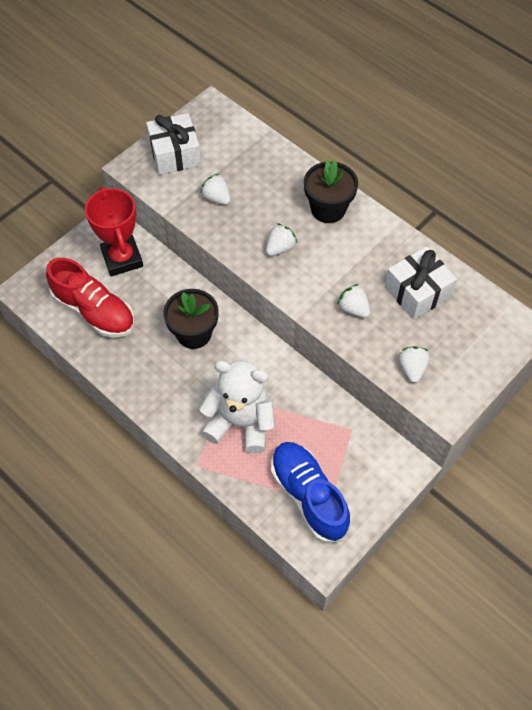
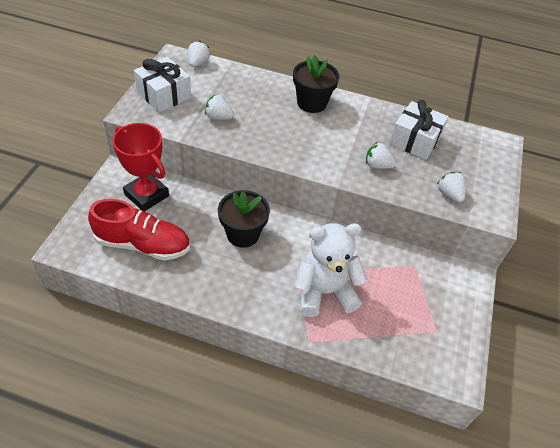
camera: 30 degrees left, 10 degrees down
white strawberry [266,223,297,256] -> white strawberry moved to [188,41,211,67]
blue shoe [271,442,350,543] -> none

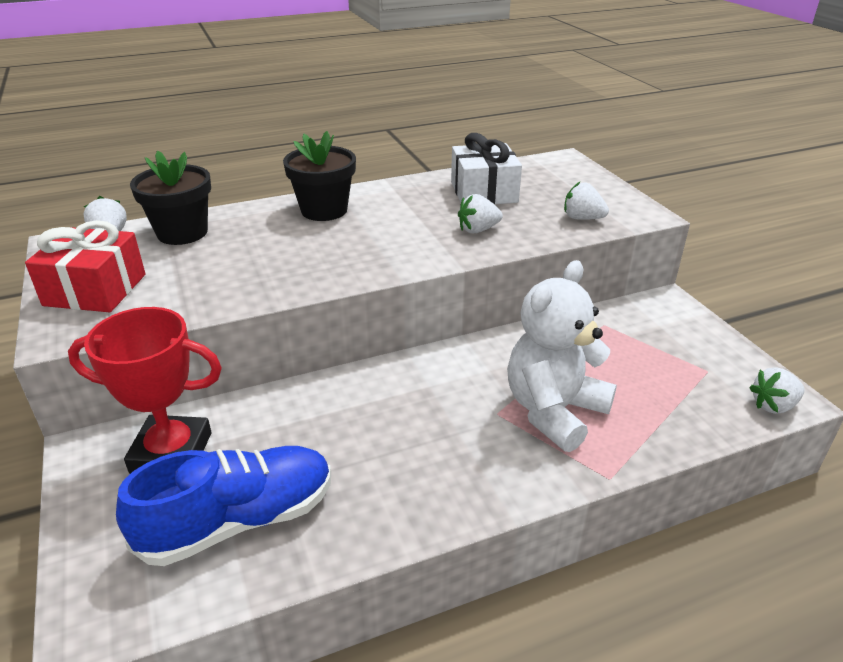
camera: 35 degrees left, 15 degrees down
red shoe [88,199,190,260] -> blue shoe [116,446,331,566]
white gift [134,57,191,112] -> red gift [25,220,146,312]
white strawberry [205,94,234,120] -> white strawberry moved to [749,367,805,414]
black flower pot [218,190,270,248] -> black flower pot moved to [130,151,211,245]

